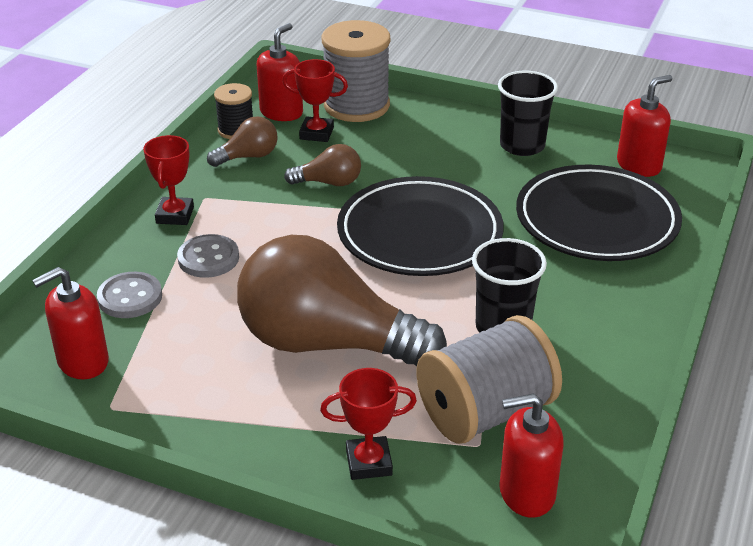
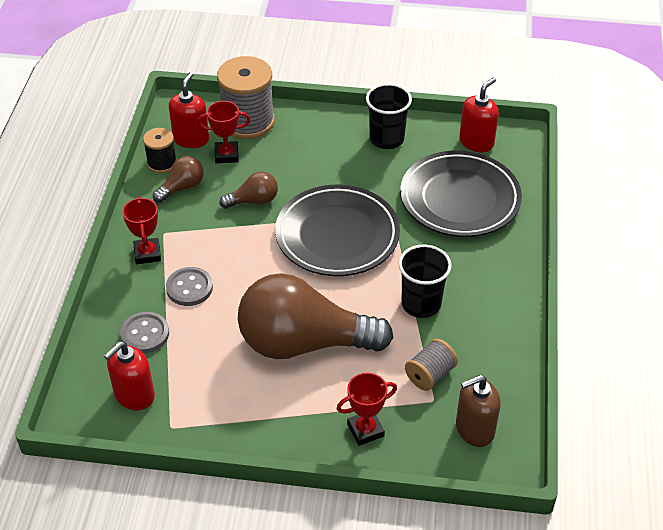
camera: 15 degrees left, 10 degrees up
grey spool [416,315,562,444] -> grey spool [405,339,458,391], size x0.54
red soap dispenser [499,393,564,518] -> brown soap dispenser [456,375,501,447]

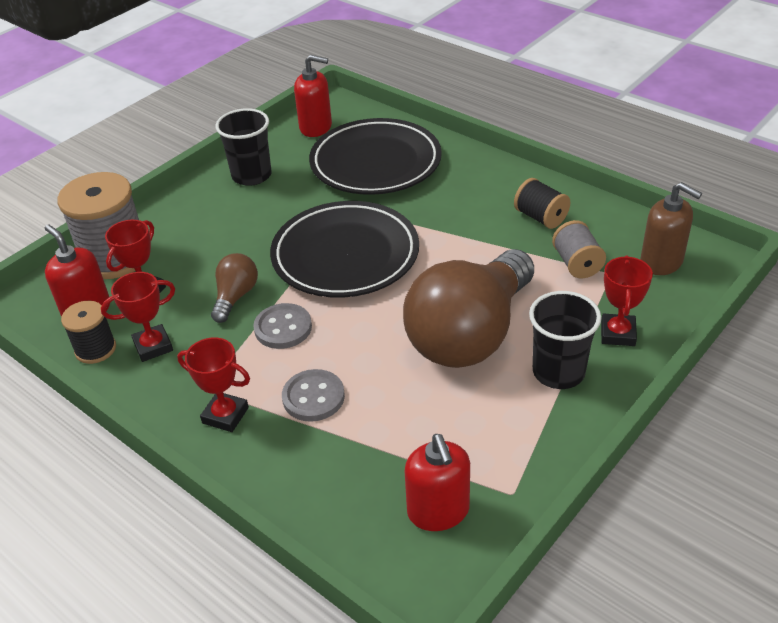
camera: 55 degrees left, 5 degrees down
grey button [120,312,169,353] -> grey button moved to [253,303,312,349]
brown light bulb [153,156,204,203] -> red trophy [101,272,175,362]
black cup [398,244,452,318] -> black cup moved to [529,291,601,389]
brown soap dispenser [456,375,501,447] -> brown soap dispenser turned 60 degrees counterclockwise [640,182,702,275]
red soap dispenser [459,78,499,152] -> red soap dispenser turned 120 degrees clockwise [294,55,332,137]
none -> black spool [514,178,571,229]

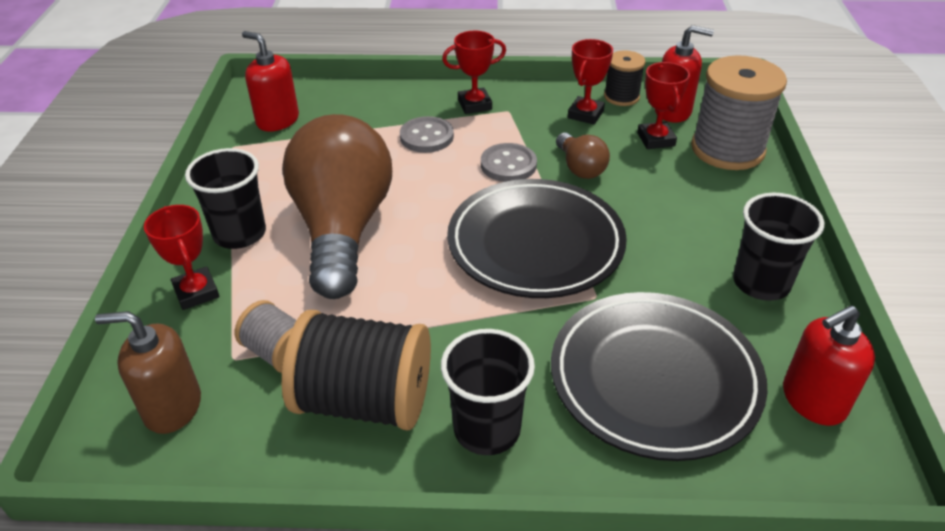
camera: 140 degrees right, 0 degrees up
black spool [514,178,571,229] -> black spool [282,310,431,431], size x1.85
none -> black cup [441,329,535,455]

